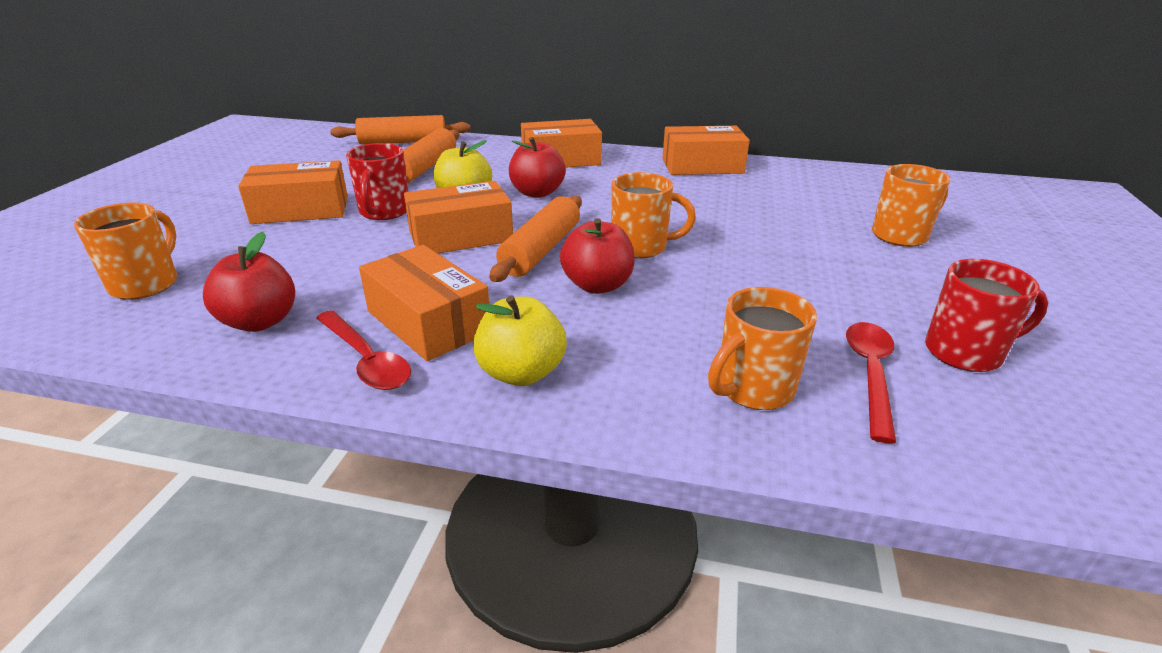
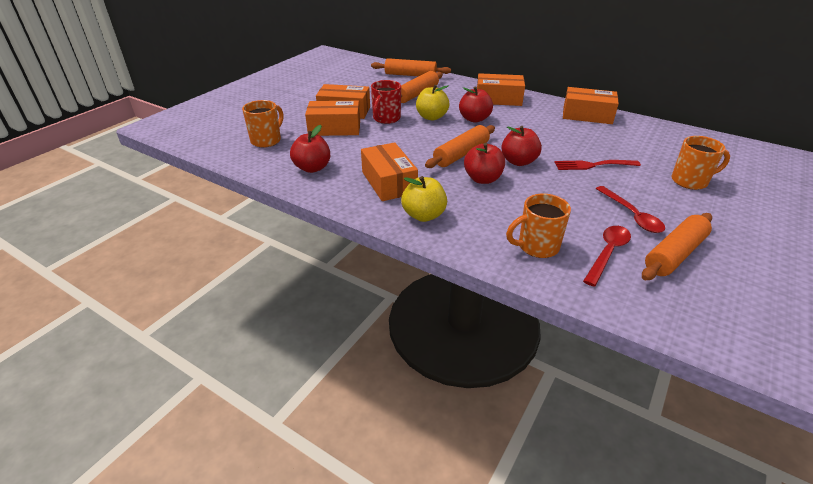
camera: 20 degrees right, 5 degrees up
red spoon [316,311,411,390] -> red spoon moved to [596,186,665,233]
orange box [404,181,513,254] -> orange box moved to [305,101,360,136]
orange mug [611,172,696,258] -> red apple [501,126,542,166]
red mug [925,259,1048,372] -> orange rolling pin [642,213,712,280]
none -> red fork [554,160,641,170]

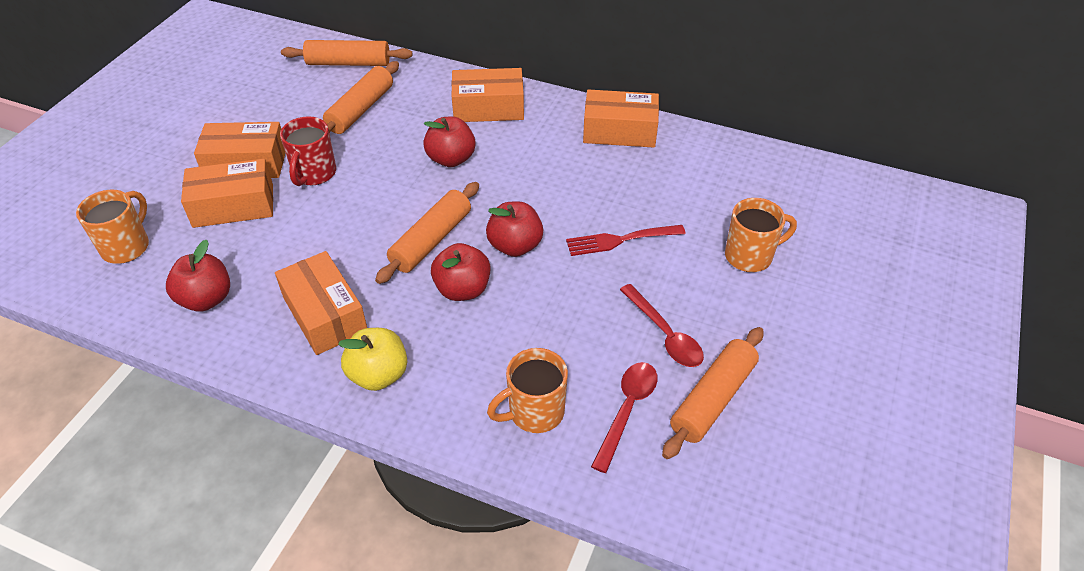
camera: 10 degrees left, 10 degrees up
yellow apple [416,85,449,120] -> none

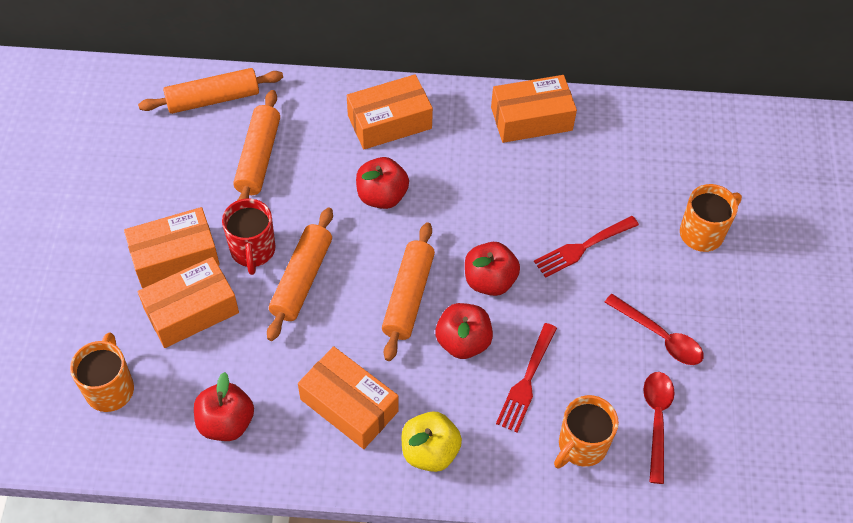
camera: 20 degrees left, 10 degrees up
orange rolling pin [662,327,764,459] -> orange rolling pin moved to [267,207,333,341]
none -> red fork [496,323,557,433]

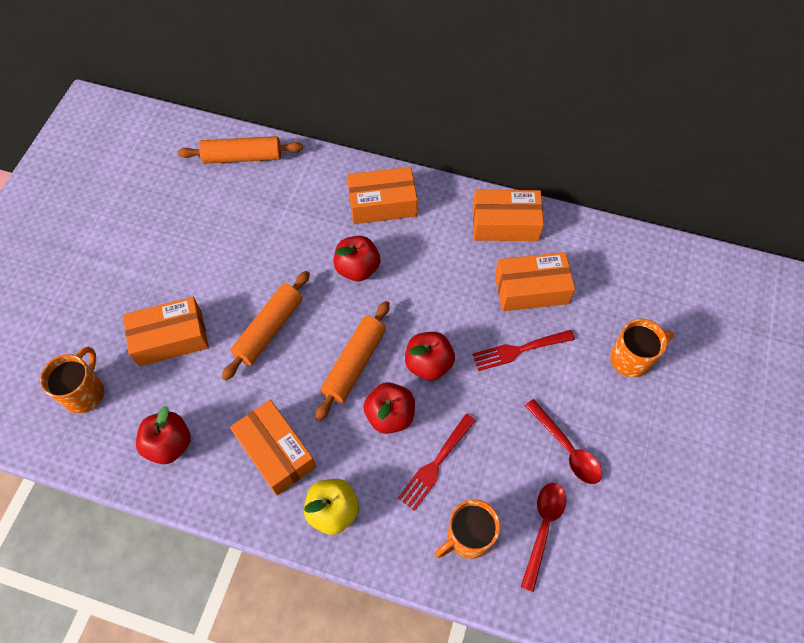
camera: 15 degrees right, 5 degrees up
orange box [124,207,220,288] -> orange box moved to [495,252,575,311]
red mug [222,199,275,275] -> none
orange rolling pin [233,90,280,201] -> none

